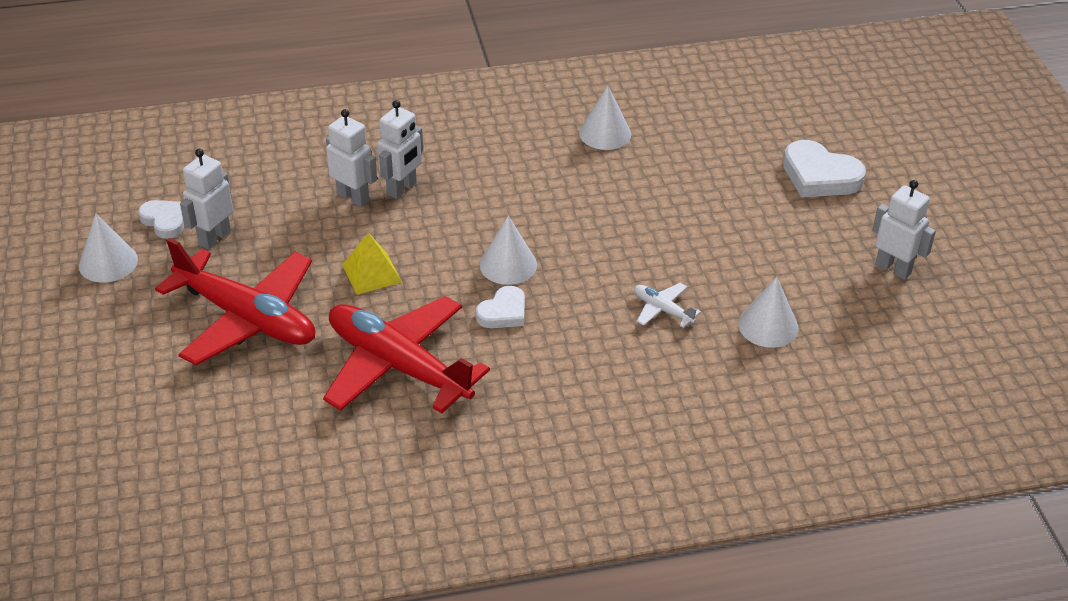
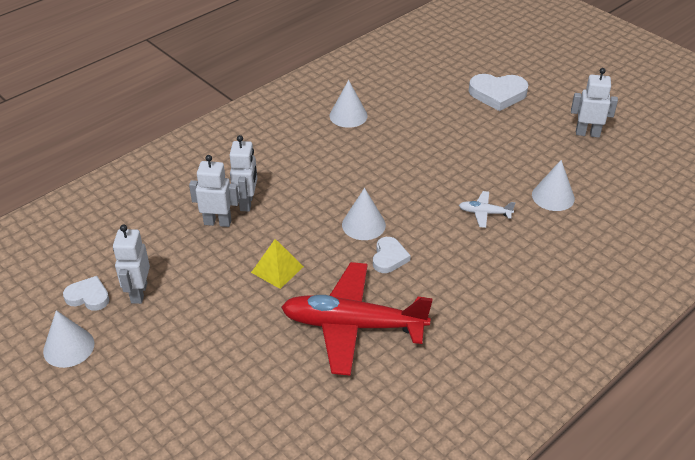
camera: 30 degrees left, 0 degrees up
red plane [155,238,315,365] -> none

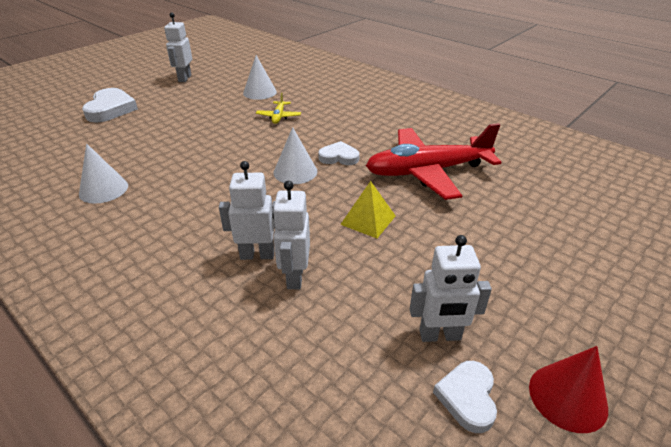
camera: 95 degrees left, 5 degrees down
white cone [43,310,95,368] -> red cone [529,346,608,433]
red plane [281,262,433,376] -> red plane turned 75 degrees clockwise [366,123,501,200]
white plane [459,191,515,228] -> yellow plane [256,92,301,124]

